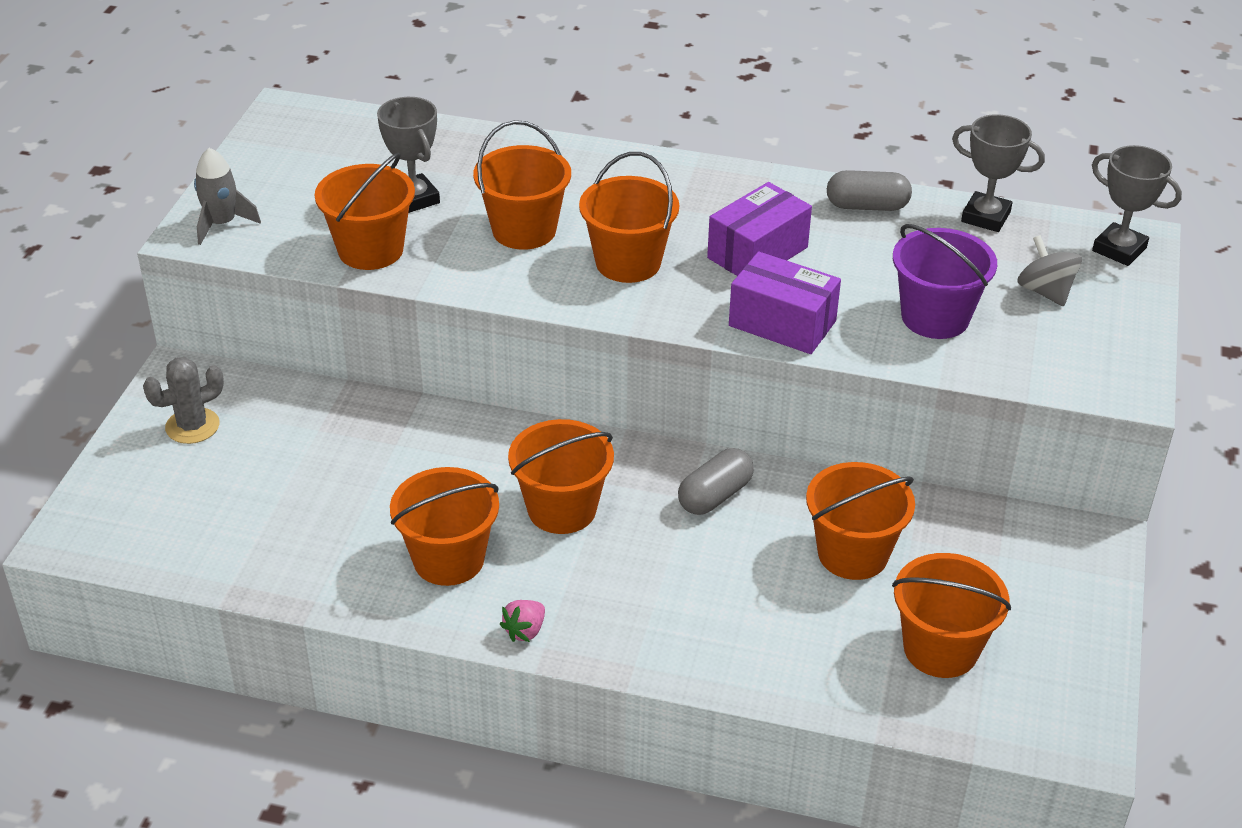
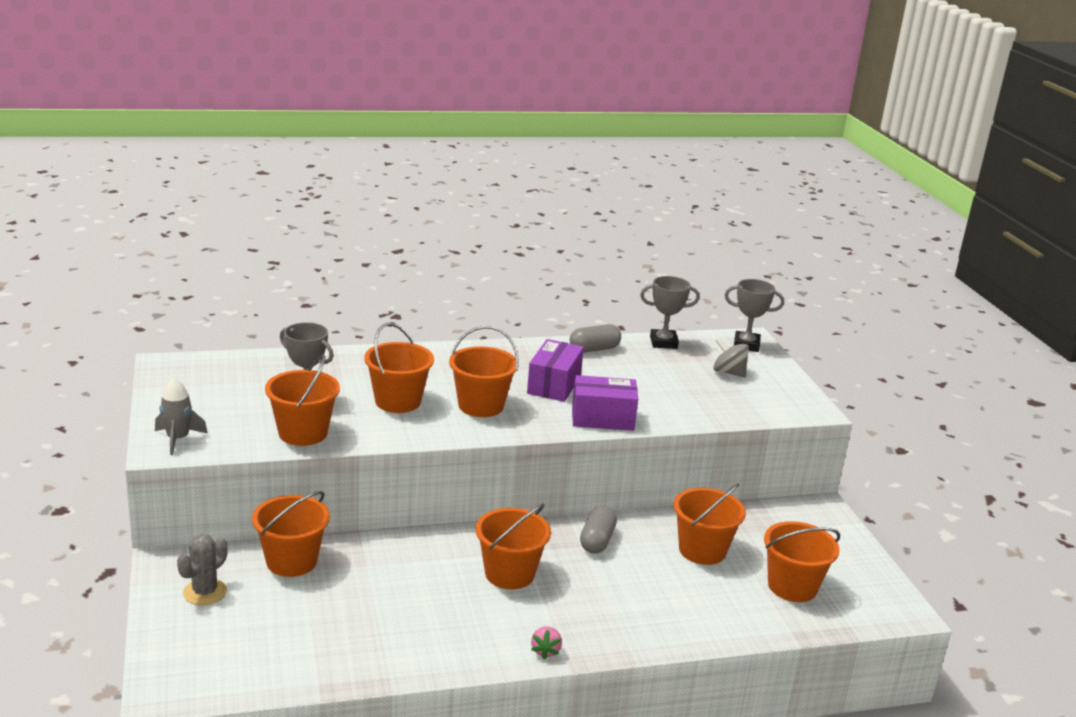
camera: 30 degrees left, 15 degrees down
orange bucket [390,467,499,586] -> orange bucket moved to [252,491,330,577]
purple bucket [893,224,997,339] -> none

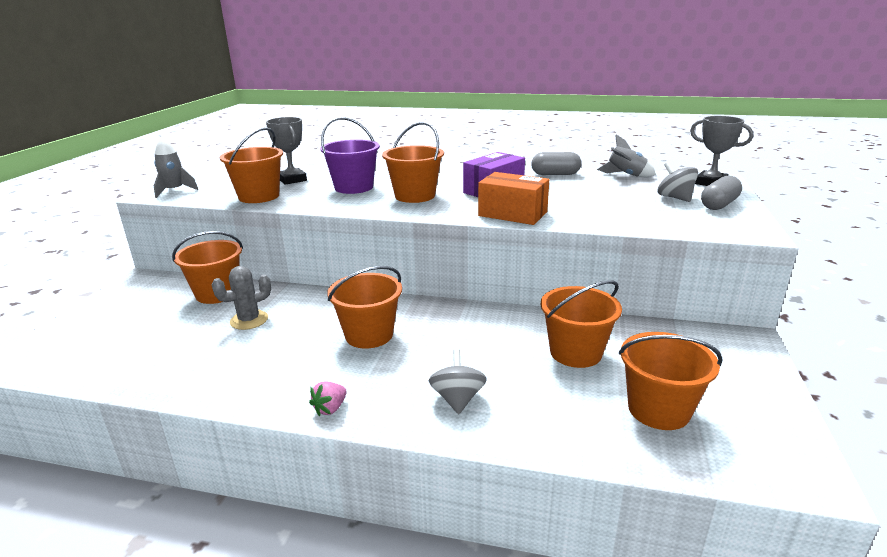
camera: 30 degrees right, 0 degrees up
grey cactus [177,534,228,605] -> grey cactus moved to [212,266,271,330]
orange bucket [364,323,434,413] -> purple bucket [320,117,380,194]
purple box [572,375,638,431] -> orange box [478,172,549,225]
grey capsule [580,505,617,554] -> grey capsule moved to [701,176,742,210]
grey trophy [640,276,700,349] -> grey rocket [597,135,656,177]
none -> grey spinning top [429,349,487,414]

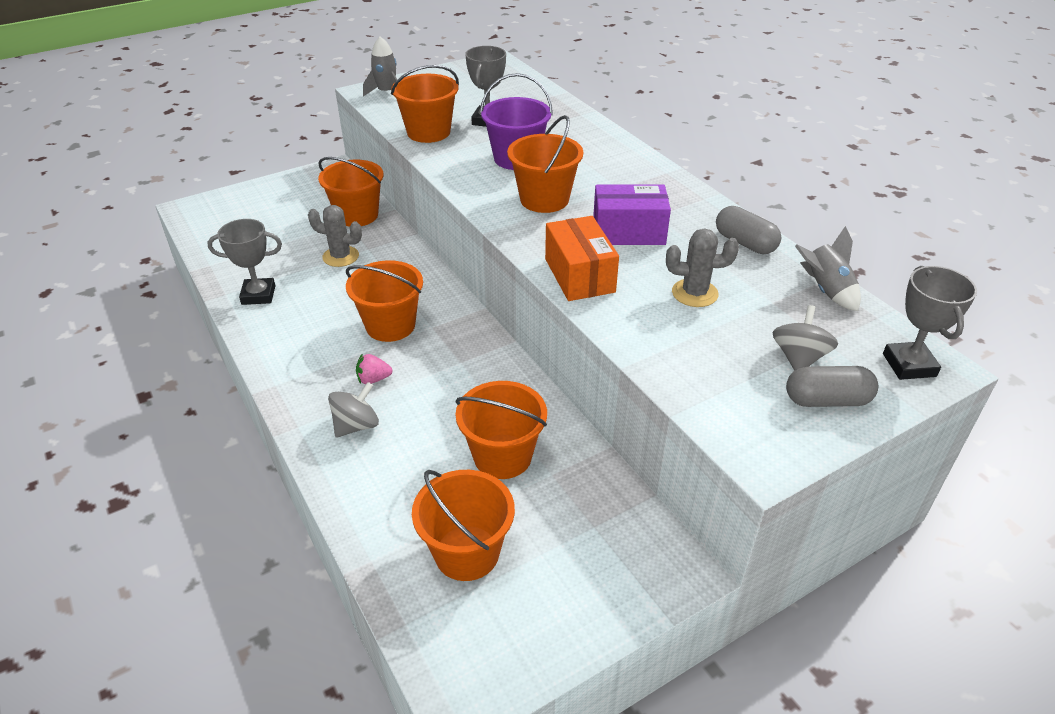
camera: 45 degrees right, 15 degrees up
pink strawberry [309,381,347,416] -> pink strawberry moved to [356,354,392,384]
none -> grey trophy [207,219,282,305]
none -> grey cactus [666,228,739,307]

